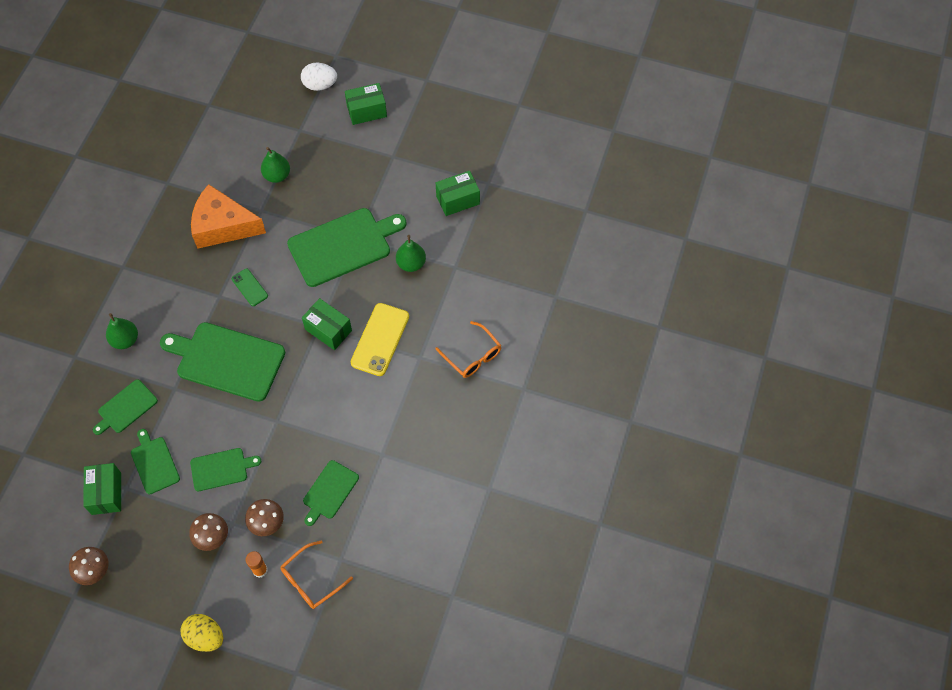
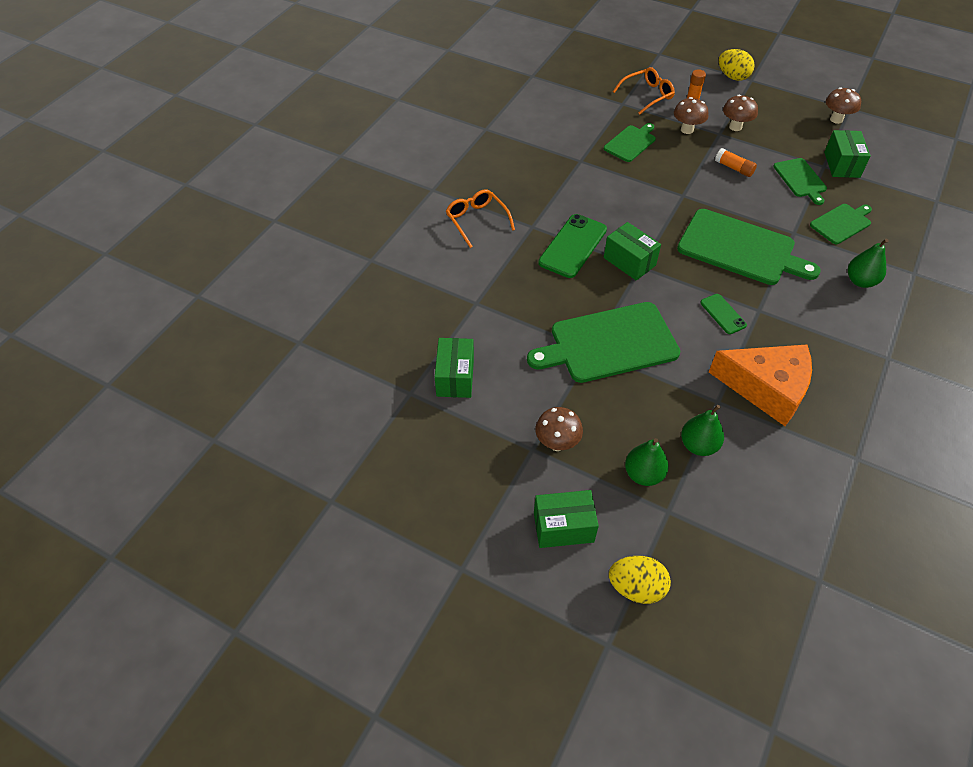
camera: 170 degrees left, 10 degrees down
green cutting board [190,448,261,491] -> orange glue stick [715,148,757,177]
white egg [301,63,337,91] -> yellow egg [609,556,671,604]
yellow phone [351,303,409,376] -> green phone [538,214,607,278]
green pear [396,235,426,272] -> green pear moved to [625,438,669,486]
green box [436,171,480,216] -> green box turned 75 degrees counterclockwise [435,338,474,398]
none -> brown mushroom [535,407,583,451]

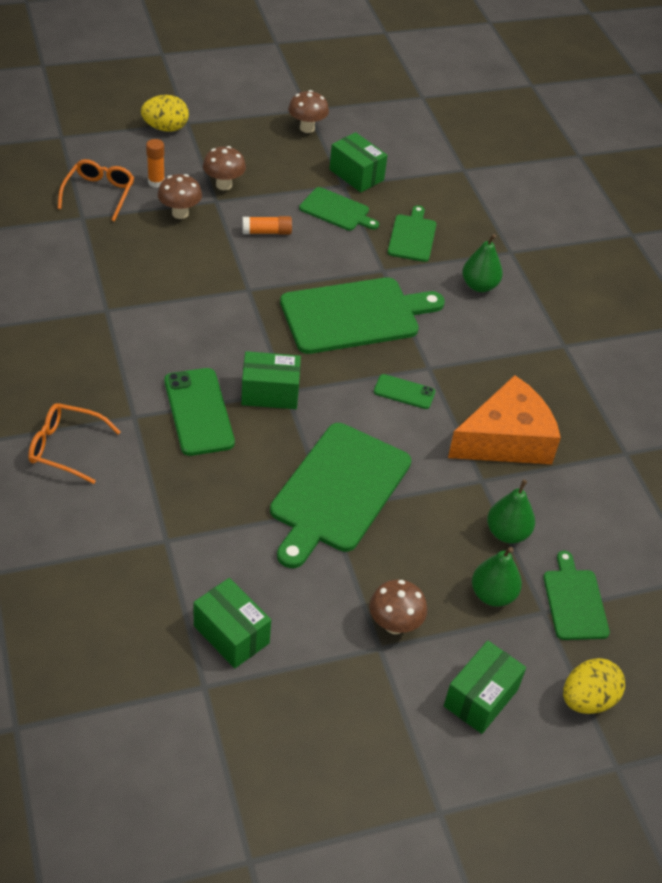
camera: 50 degrees left, 5 degrees down
green cutting board [604,123,656,162] -> green cutting board moved to [543,551,610,640]

